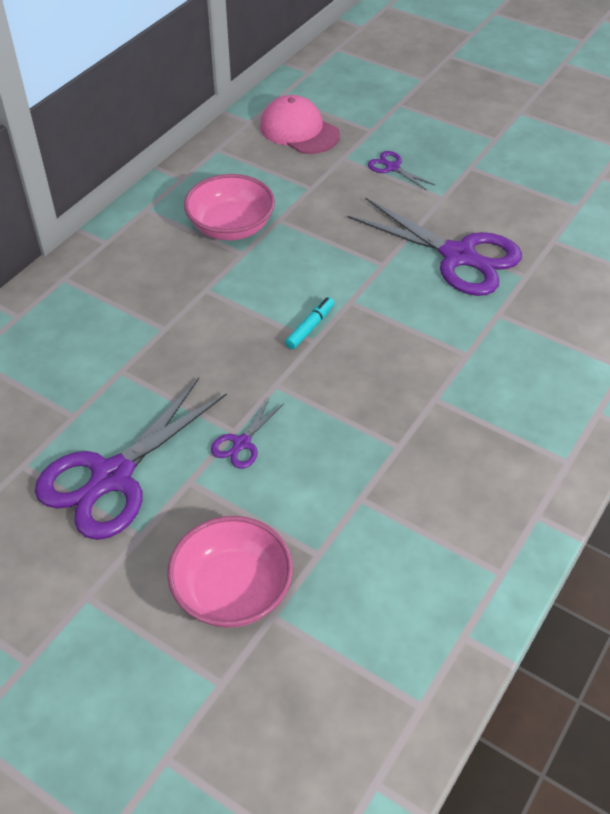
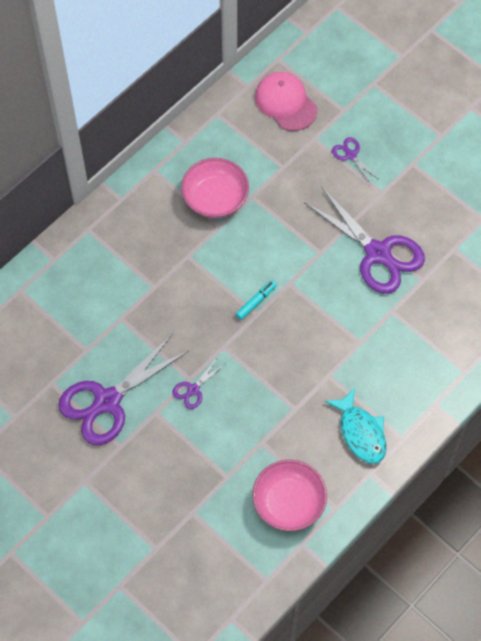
camera: 10 degrees right, 15 degrees up
pink bowl [167,516,293,628] -> pink bowl moved to [252,460,327,531]
none -> turquoise fish [325,387,386,464]

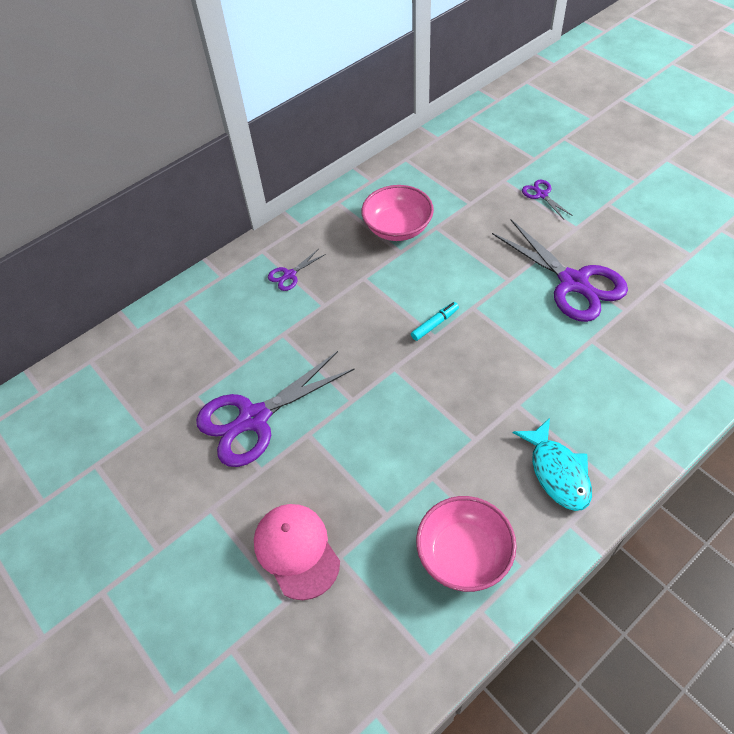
camera: 10 degrees right, 10 degrees down
purple scissors [172,358,225,409] -> purple scissors moved to [268,249,326,291]
pink cap [255,72,317,131] -> pink cap moved to [254,504,340,600]

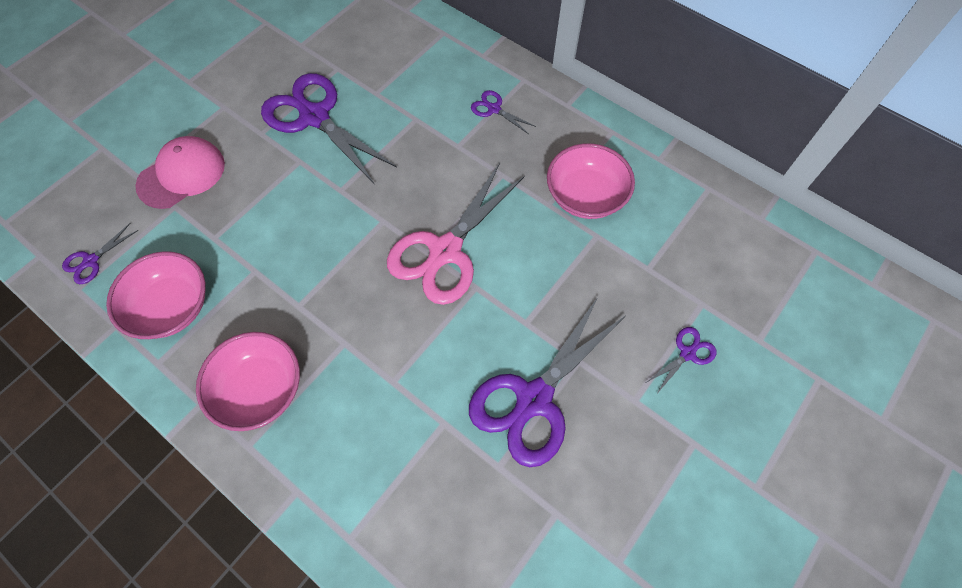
camera: 75 degrees right, 10 degrees up
turquoise marker [411,302,459,341] -> pink scissors [387,163,525,305]
turquoise fish [513,418,592,511] -> pink bowl [196,332,300,431]
none -> purple scissors [62,223,138,284]

